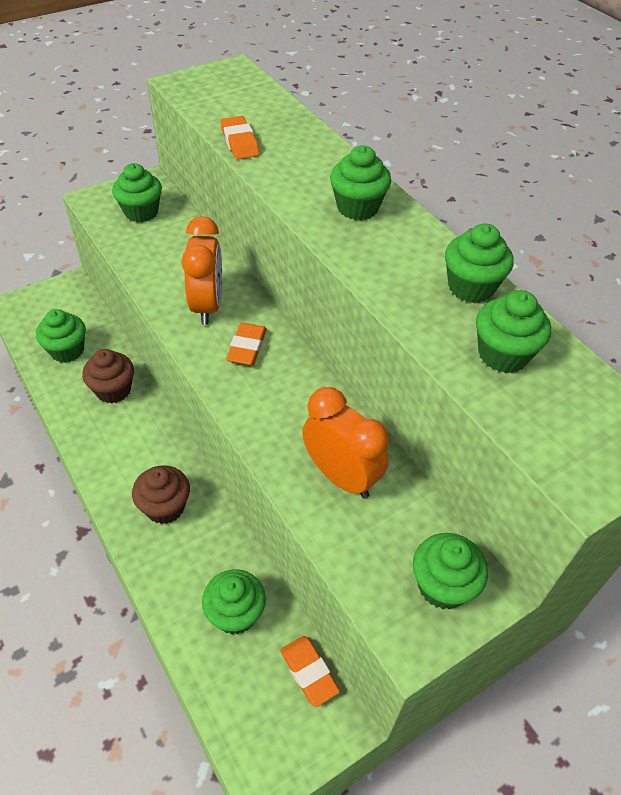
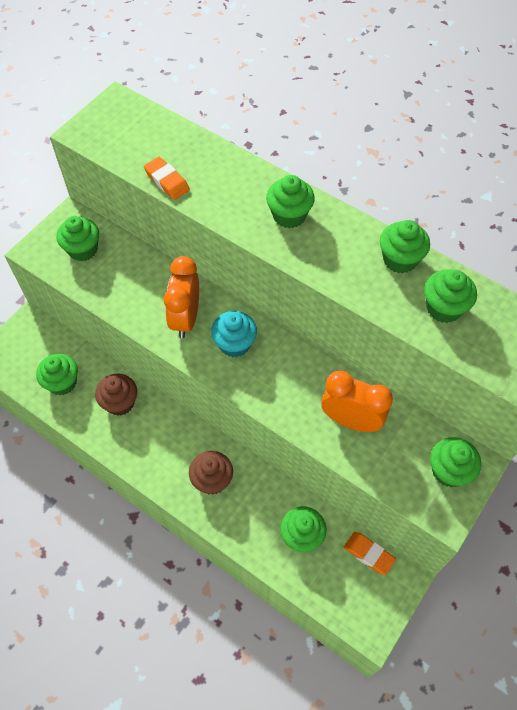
camera: 20 degrees left, 10 degrees up
orange clock [182,216,222,325] -> orange clock turned 150 degrees counterclockwise [164,256,199,338]
orange eraser [226,323,267,366] -> turquoise cupcake [211,311,257,357]

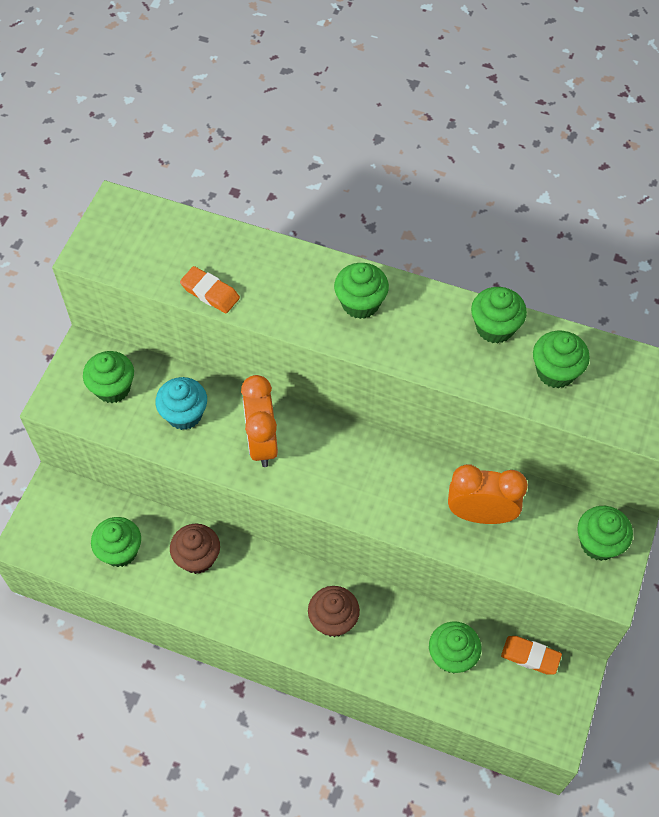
camera: 15 degrees left, 0 degrees up
turquoise cupcake [211,311,257,357] -> turquoise cupcake moved to [155,377,207,430]

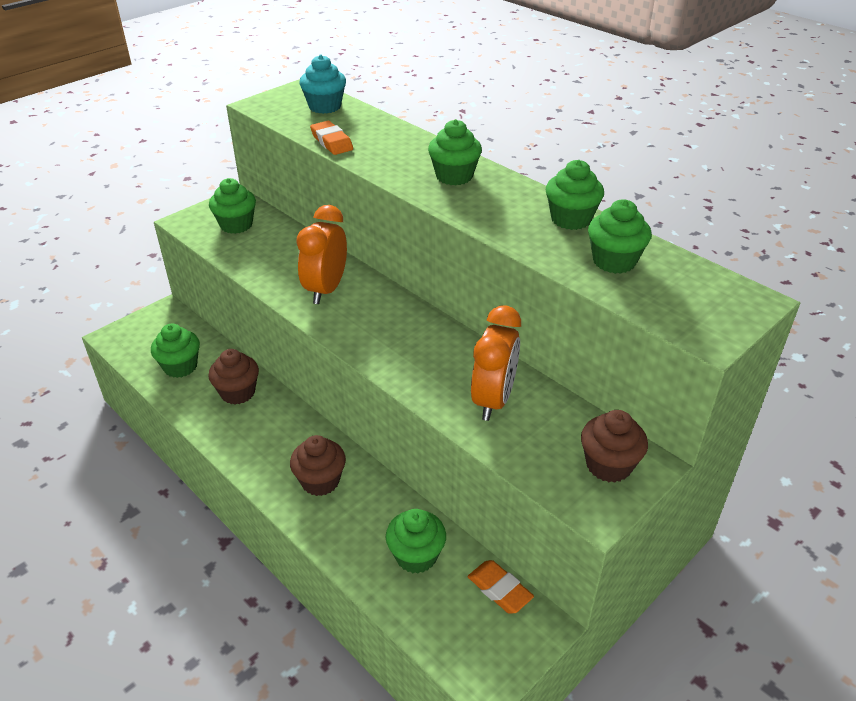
camera: 25 degrees right, 20 degrees down
turquoise cupcake [155,377,207,430] -> turquoise cupcake moved to [299,55,346,114]
orange clock [448,464,528,524] -> orange clock turned 75 degrees clockwise [471,306,521,421]
green cupcake [577,506,633,561] -> brown cupcake [581,410,648,483]

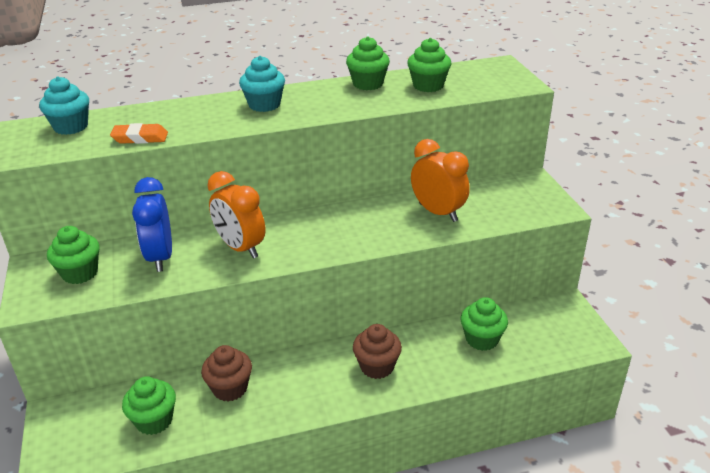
camera: 60 degrees left, 5 degrees down
green cupcake [428,119,482,186] -> turquoise cupcake [239,56,285,112]
orange eraser [468,560,534,613] -> none
brown cupcake [581,410,648,483] -> none
none -> blue clock [132,177,172,272]

